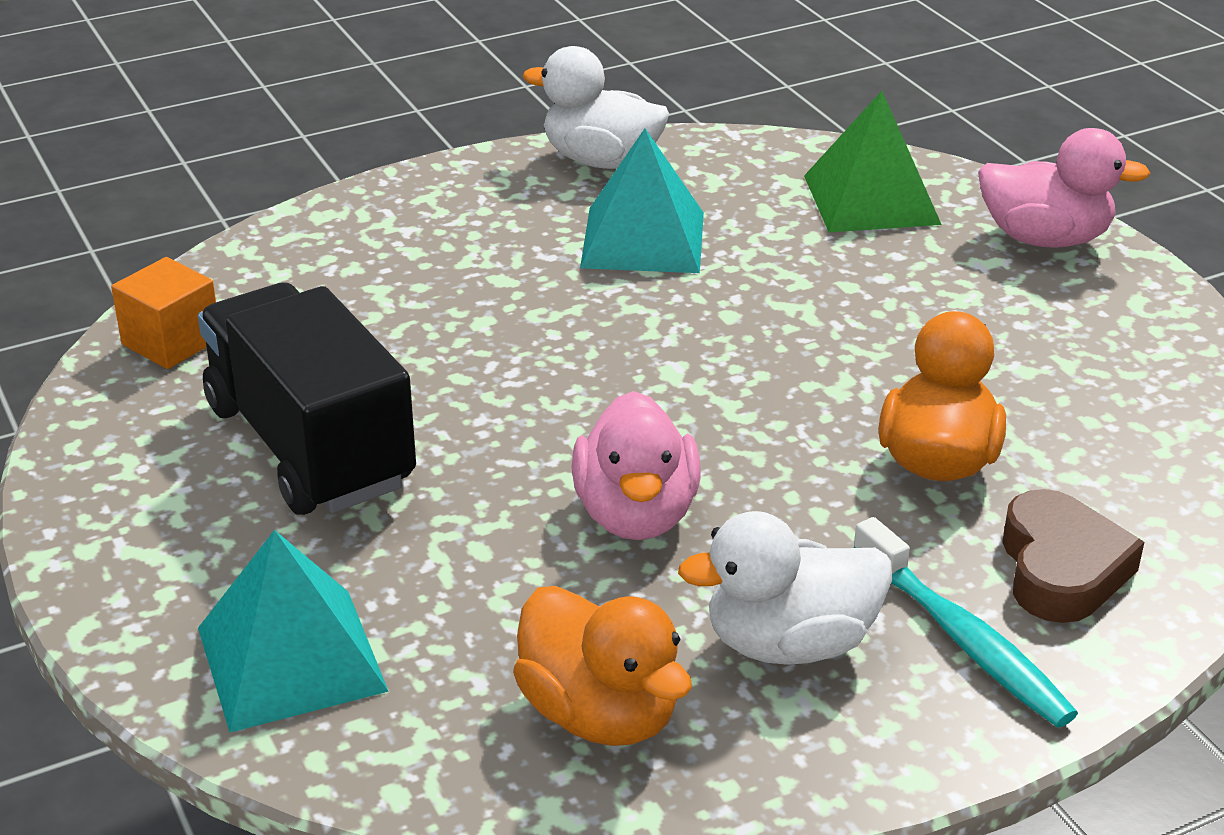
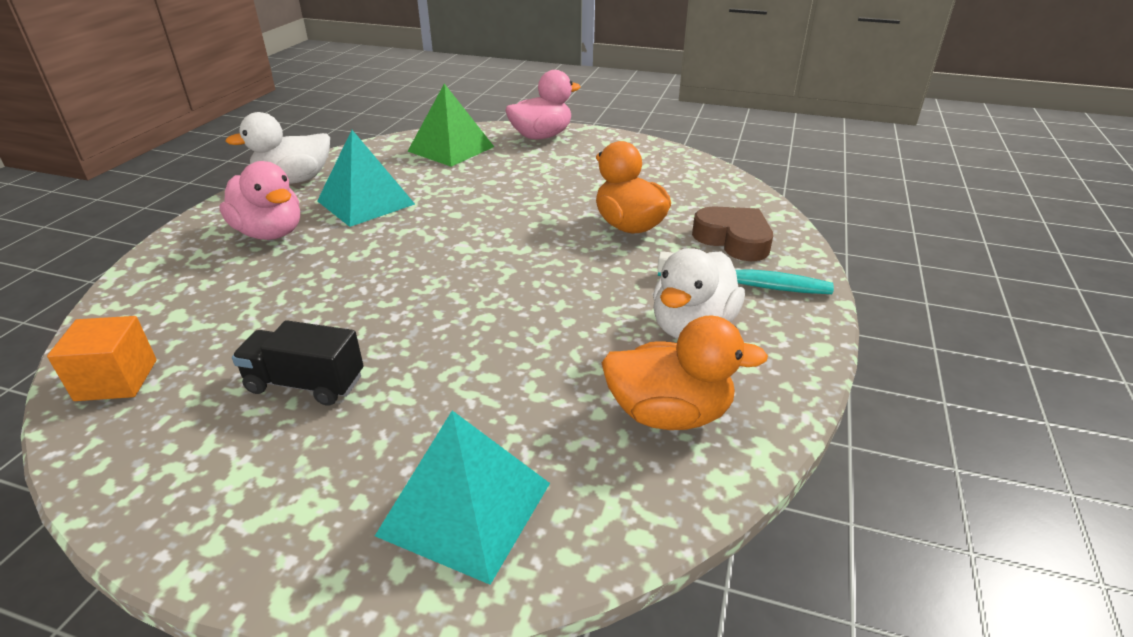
camera: 45 degrees left, 0 degrees up
black truck [198,282,416,515] -> black truck [232,320,363,406], size x0.54
pink duck [572,391,700,540] -> pink duck moved to [219,161,300,240]

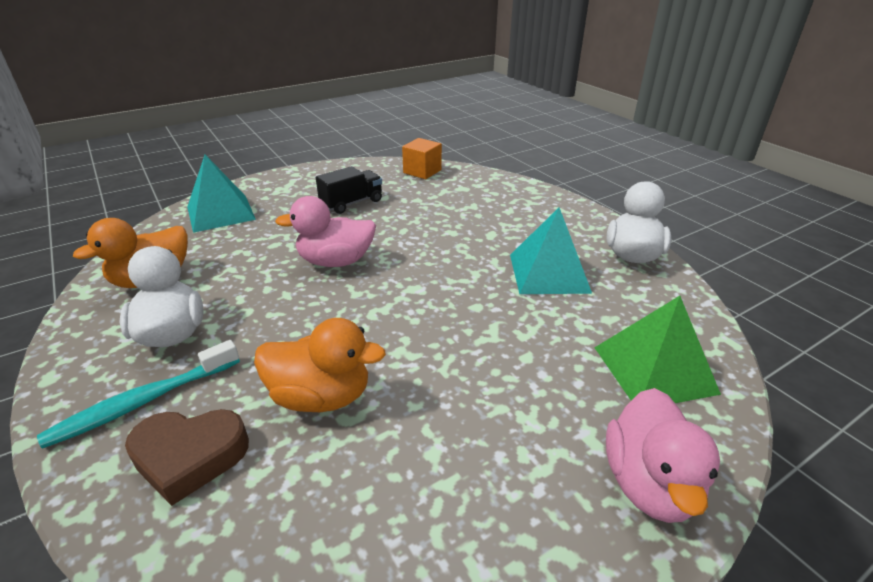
camera: 130 degrees right, 0 degrees up
pink duck [219,161,300,240] -> pink duck moved to [275,196,376,267]

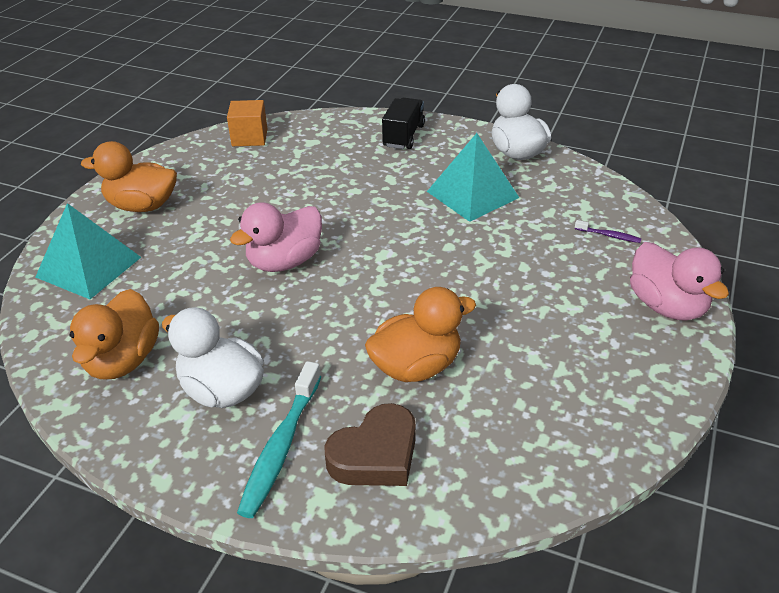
camera: 35 degrees left, 5 degrees up
black truck [316,166,382,214] -> black truck moved to [382,97,425,149]
green pyramid [594,296,721,403] -> purple toothbrush [575,220,641,243]
none -> orange duck [81,141,177,212]

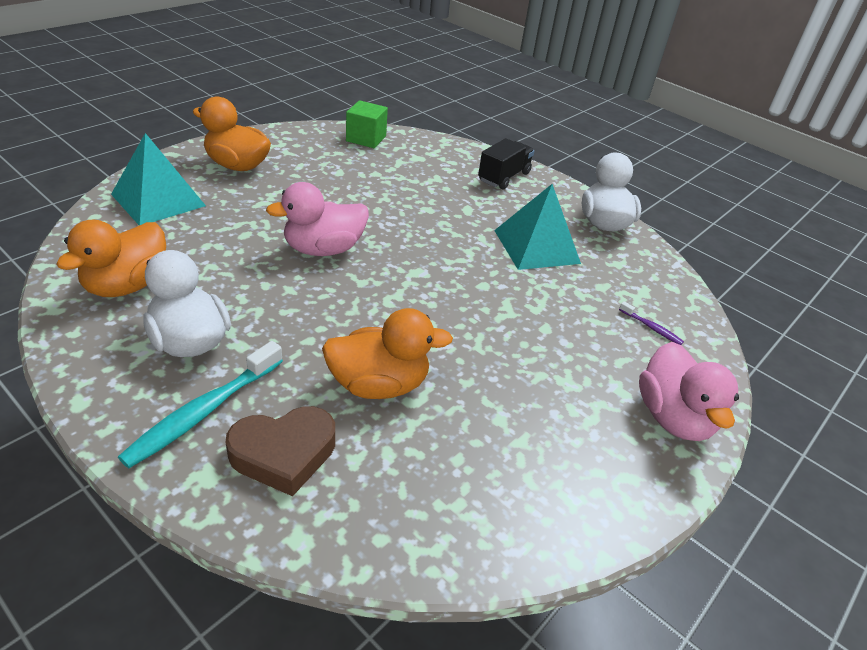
camera: 15 degrees right, 0 degrees up
orange cube [227,100,267,146] -> green cube [346,100,388,148]

